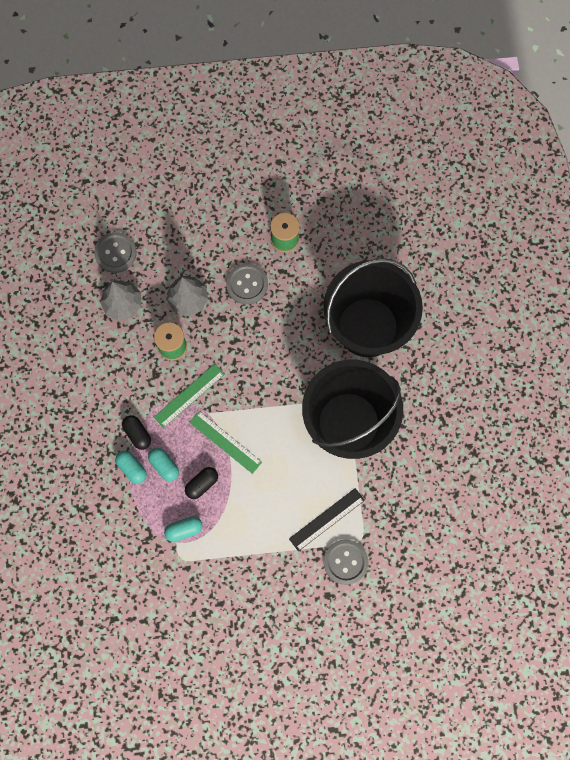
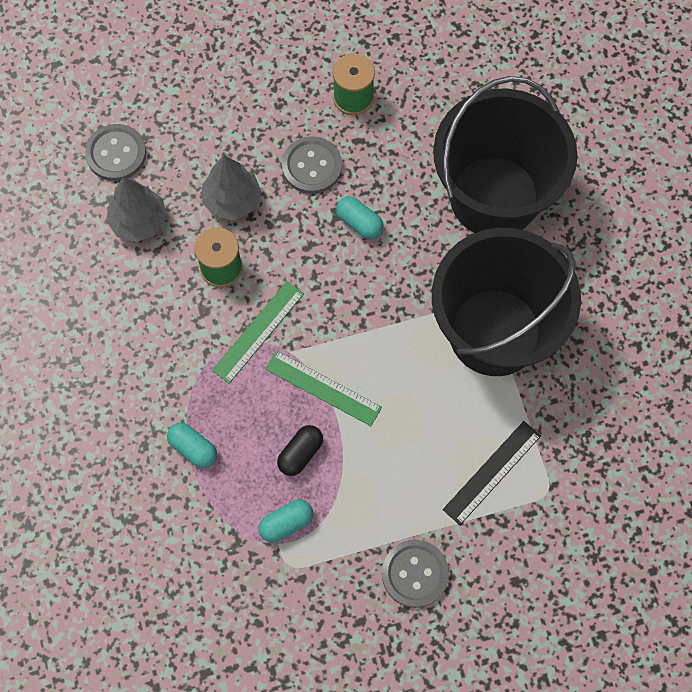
camera: 10 degrees left, 5 degrees down
black capsule [122,415,151,450] -> none
turquoise capsule [148,448,179,481] -> turquoise capsule moved to [336,197,384,239]
grey button [324,539,368,585] -> grey button moved to [382,540,449,608]

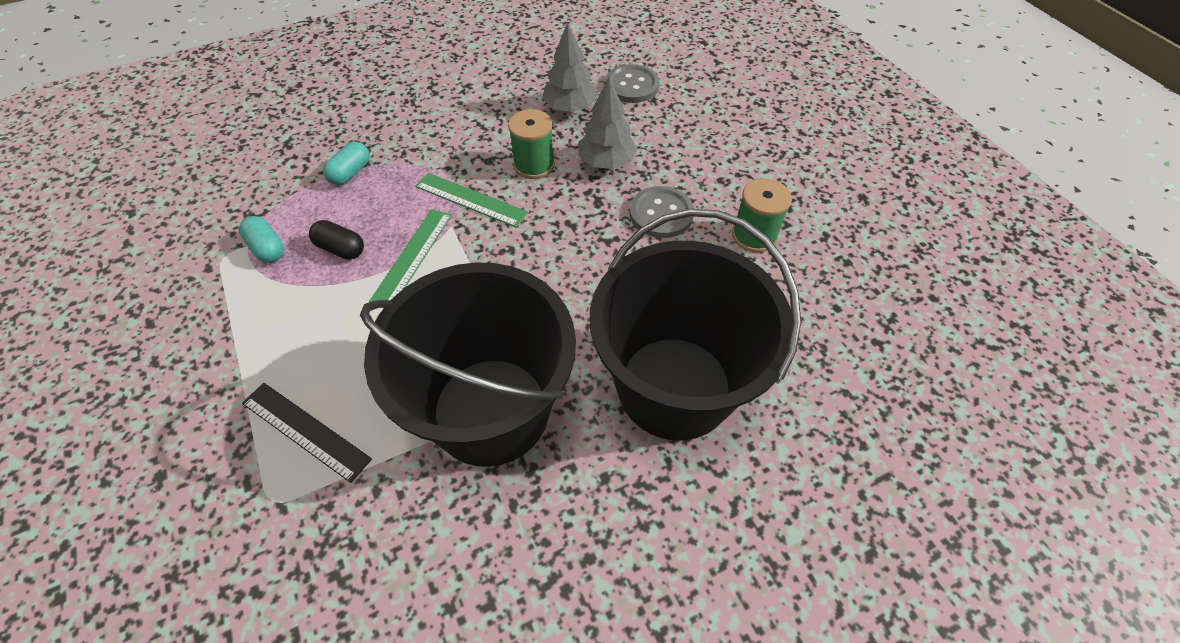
camera: 80 degrees right, 15 degrees down
turquoise capsule [336,197,384,239] -> none
grey button [382,540,449,608] -> none

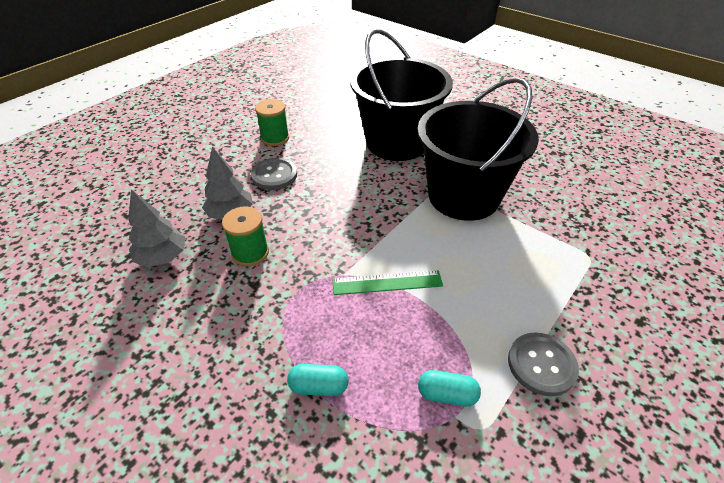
camera: 115 degrees left, 10 degrees down
turquoise capsule [239,216,284,263] -> turquoise capsule turned 75 degrees clockwise [418,370,481,407]
black ruler [242,383,372,483] -> none
black capsule [309,220,364,260] -> none
green ruler [415,173,528,227] -> none
grey button [605,64,659,103] -> grey button moved to [508,333,579,396]

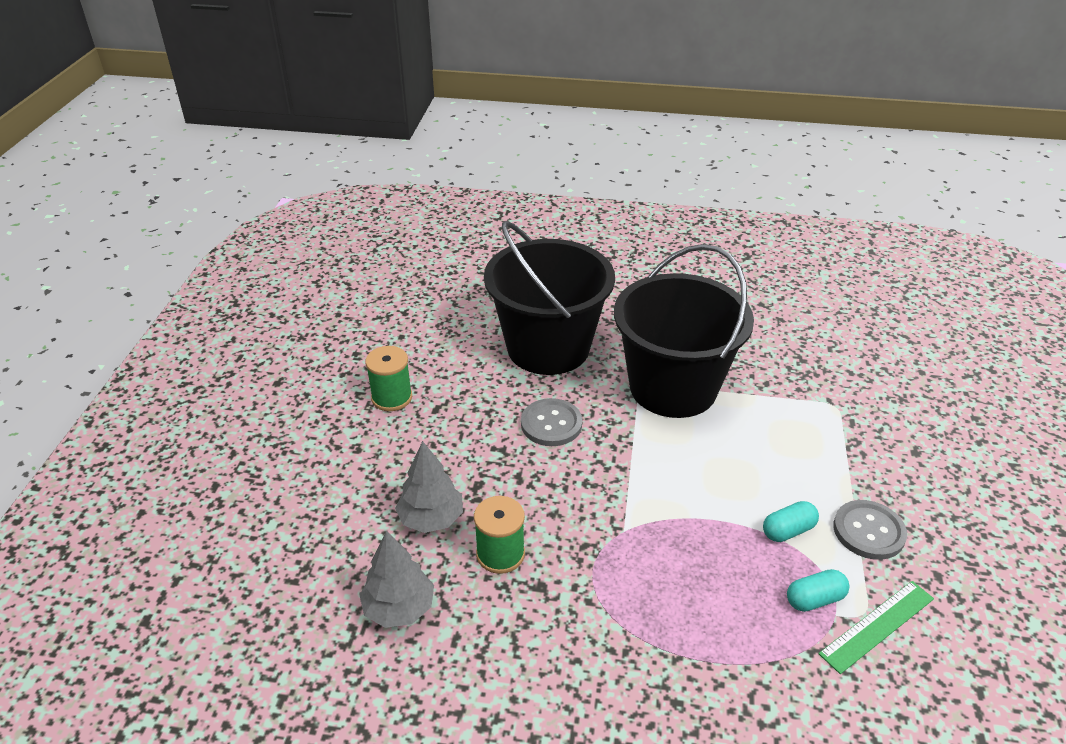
camera: 30 degrees left, 5 degrees down
grey button [251,158,297,190] -> grey button moved to [521,398,582,446]
turquoise capsule [287,364,349,396] -> turquoise capsule moved to [763,501,819,542]
green ruler [332,270,443,295] -> green ruler moved to [818,581,934,674]

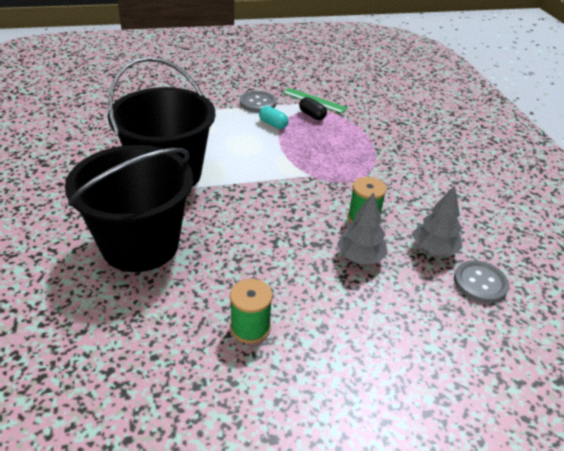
camera: 115 degrees left, 0 degrees up
grey button [521,398,582,446] -> grey button moved to [454,261,509,303]
turquoise capsule [787,569,849,612] -> black capsule [299,97,327,120]

